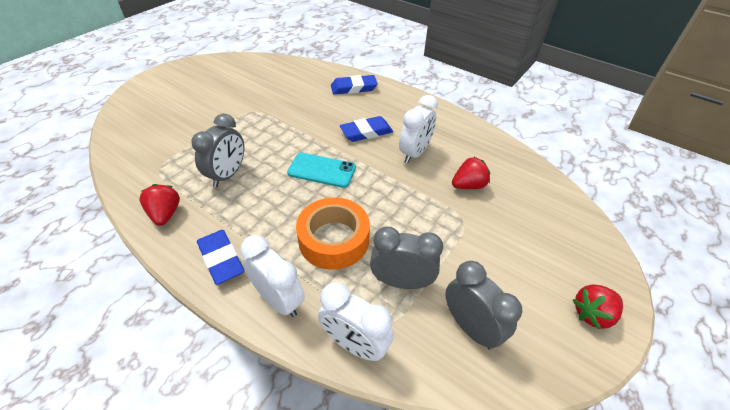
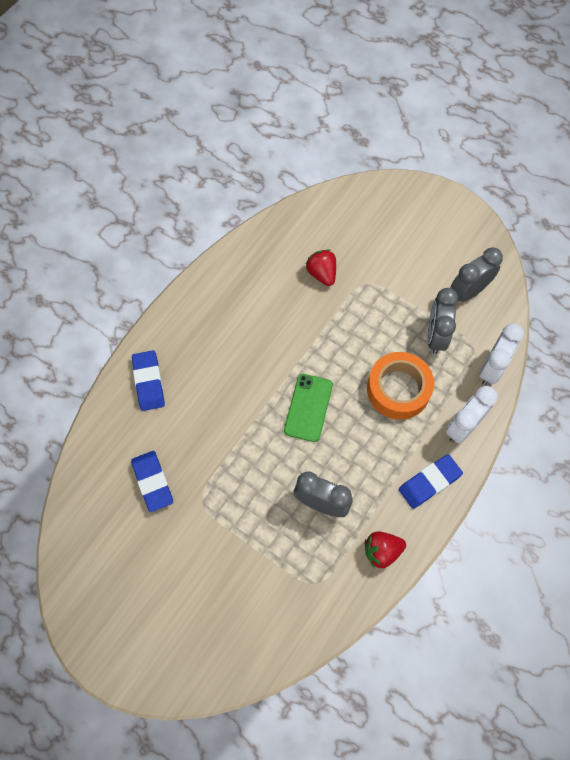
camera: 90 degrees left, 20 degrees up
turquoise phone [287,153,356,188] -> green phone [284,374,333,442]
blue eraser [340,116,393,142] -> blue eraser moved to [131,451,173,512]
white clock [399,95,438,163] -> none
red strawberry [573,284,623,330] -> none

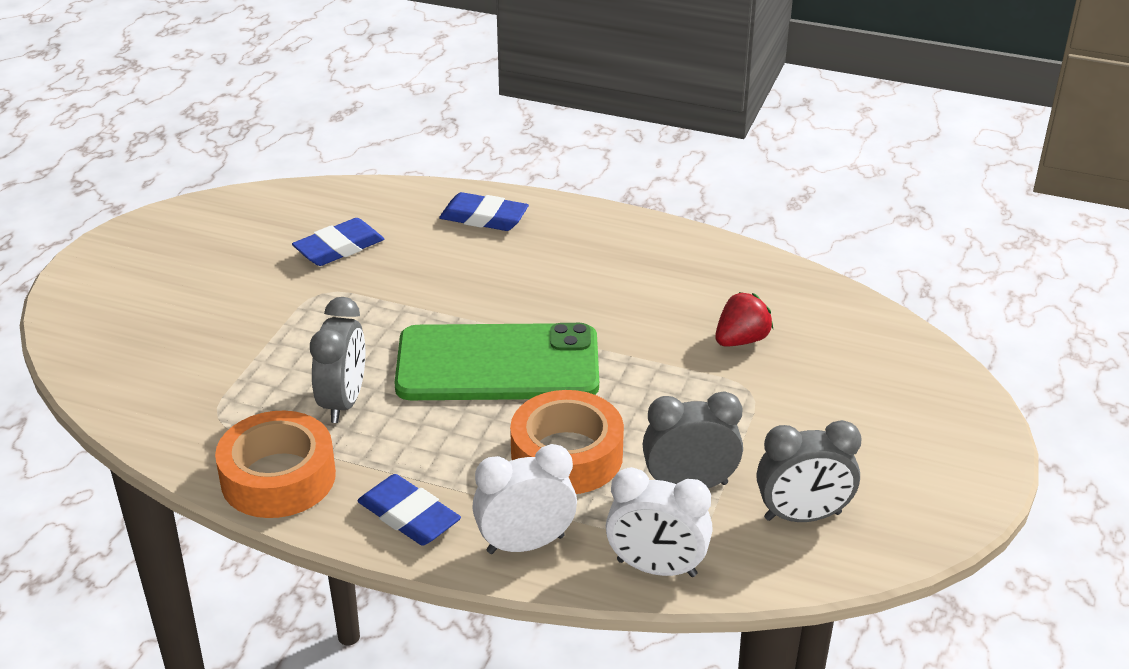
camera: 75 degrees right, 30 degrees down
blue eraser [132,350,165,411] -> blue eraser turned 45 degrees clockwise [439,192,529,231]
green phone [284,374,333,442] -> green phone [395,323,599,400], size x1.84
red strawberry [365,531,406,568] -> orange tape [215,411,336,518]
white clock [446,386,498,444] -> white clock turned 45 degrees counterclockwise [472,444,577,554]
grey clock [450,247,503,303] -> grey clock turned 135 degrees clockwise [757,420,862,522]

